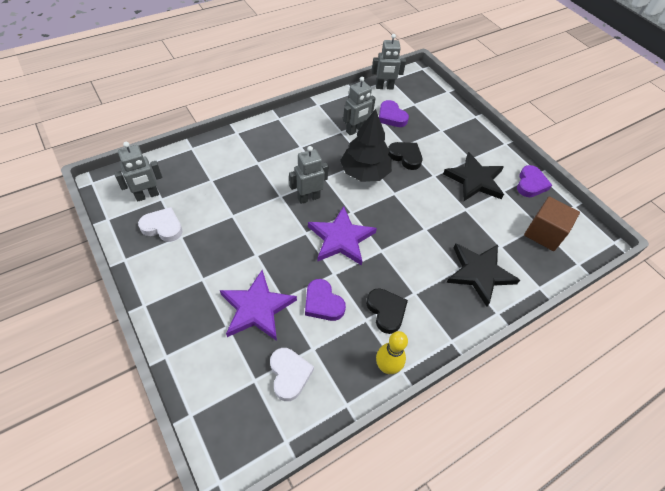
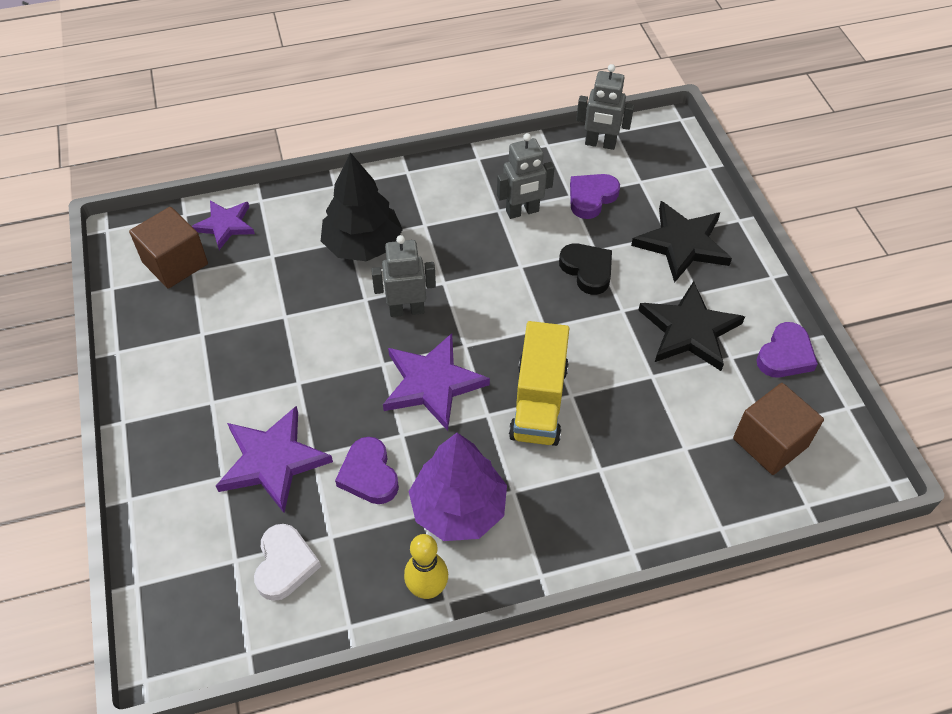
camera: 20 degrees right, 0 degrees up
grey robot [114,142,162,202] -> brown cube [129,207,208,288]
white heart [138,207,182,242] -> none
black tree [340,109,392,182] -> black tree moved to [321,152,403,261]
black heart [366,288,408,334] -> purple tree [409,433,507,541]
purple heart [379,100,409,127] -> purple heart turned 60 degrees clockwise [570,174,620,219]
black star [446,243,520,307] -> black star moved to [631,201,732,283]
none -> purple star [192,200,255,250]
none -> yellow truck [509,321,569,446]

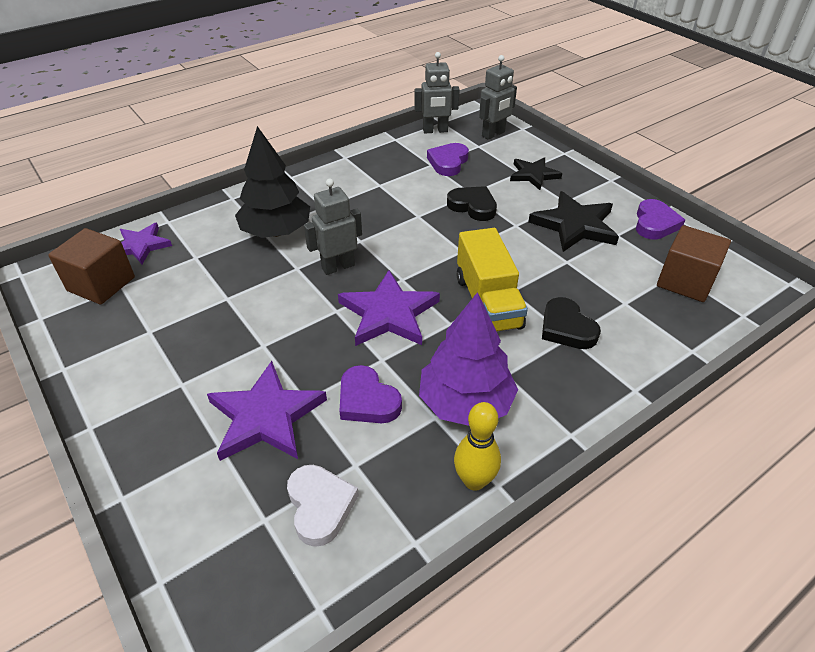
camera: 20 degrees left, 10 degrees down
grey robot [497,133,555,219] -> grey robot moved to [479,55,517,140]
black star [631,201,732,283] -> black star [510,157,562,190], size x0.65
none -> black heart [542,297,601,349]

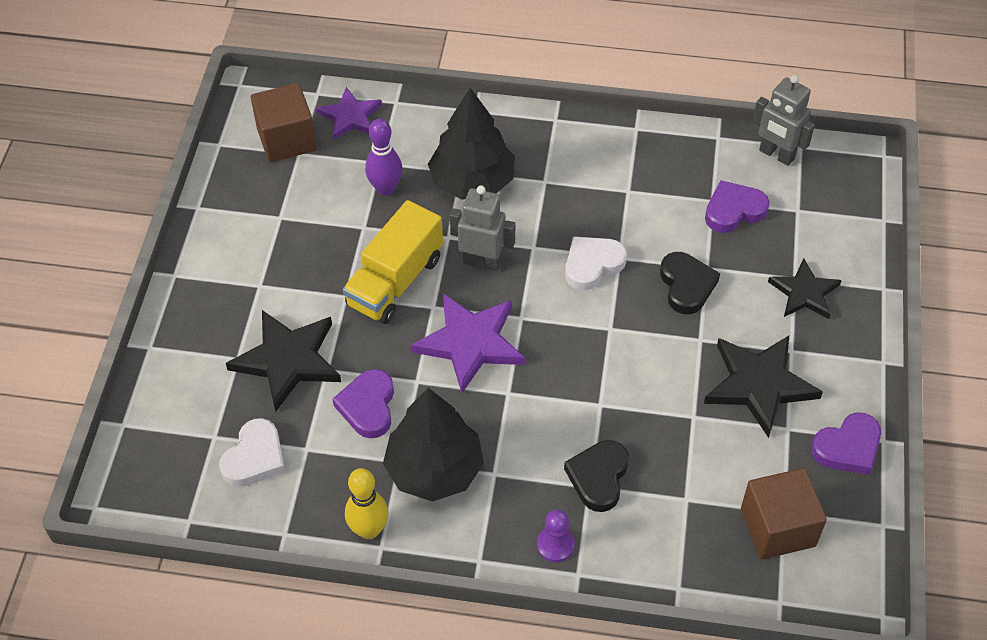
camera: 45 degrees right, 10 degrees up
purple star [207,361,327,461] -> black star [226,310,341,412]
purple tree [419,292,518,426] -> black tree [383,388,484,501]
yellow truck [457,228,528,332] -> yellow truck moved to [343,200,443,324]
grey robot [479,55,517,140] -> none
none -> purple bowling pin [365,119,403,196]
none -> purple pawn [537,509,575,562]
none -> white heart [565,236,627,290]

